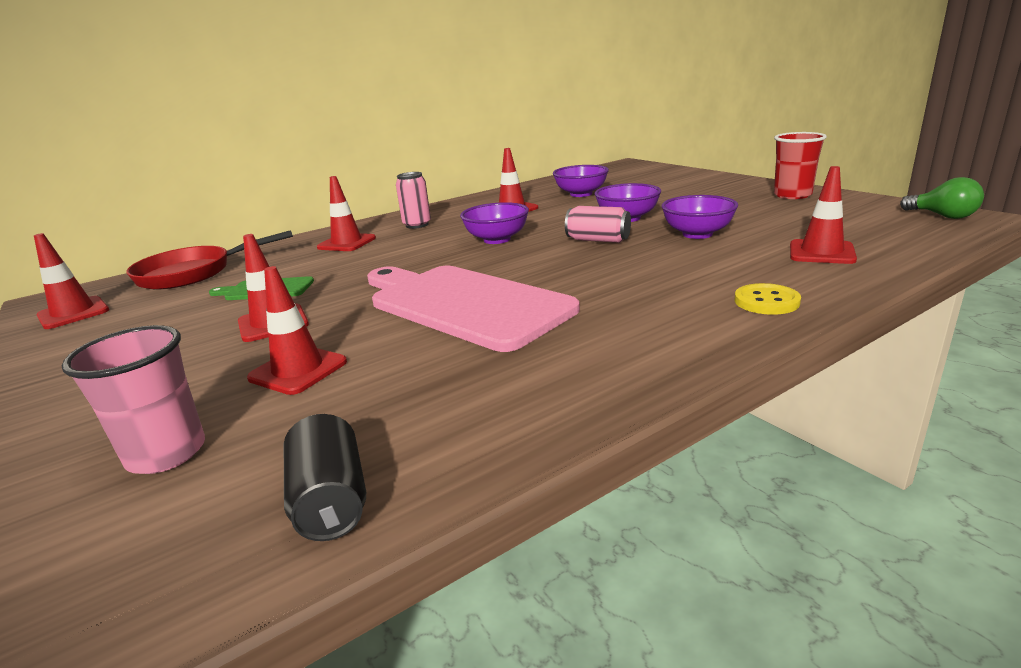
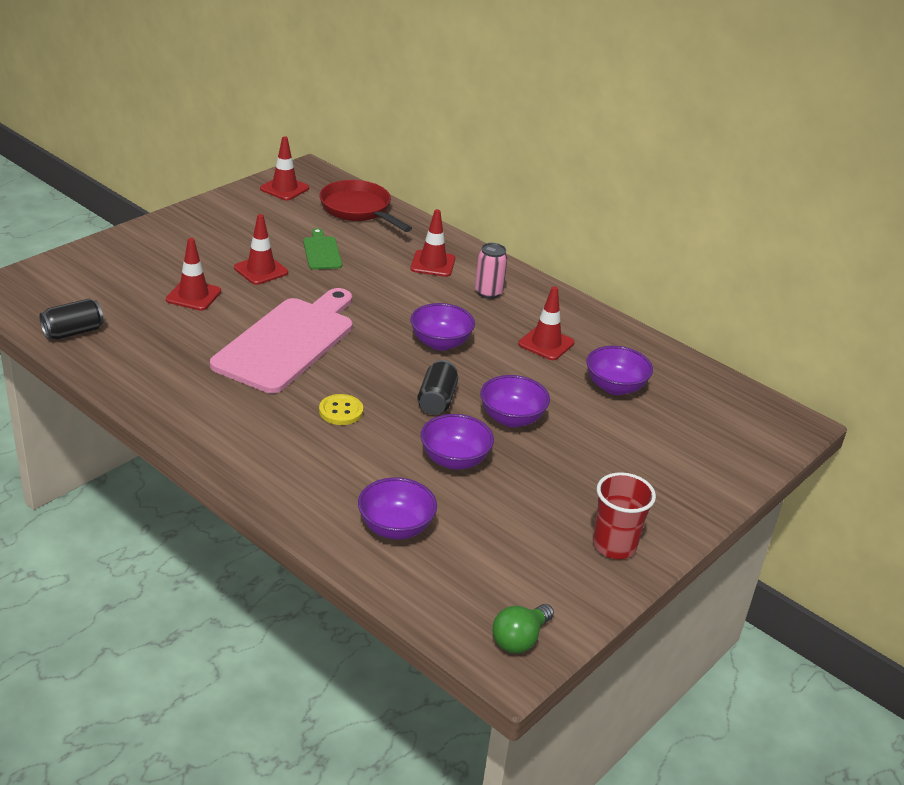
camera: 70 degrees right, 10 degrees up
pink cup [62,325,205,474] -> none
pink can [565,206,631,243] -> black can [417,360,458,415]
yellow button [735,283,801,315] -> yellow button moved to [319,394,363,425]
red traffic cone [790,166,857,264] -> purple bowl [358,477,437,539]

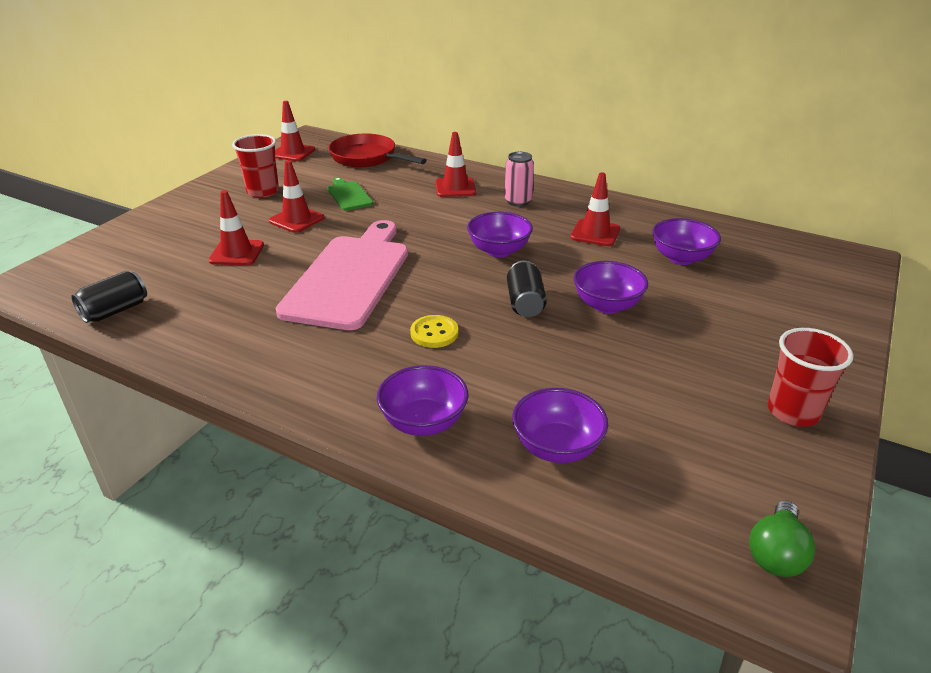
camera: 10 degrees left, 0 degrees up
purple bowl [421,414,494,470] -> purple bowl moved to [377,365,468,436]
none -> red cup [232,134,279,198]

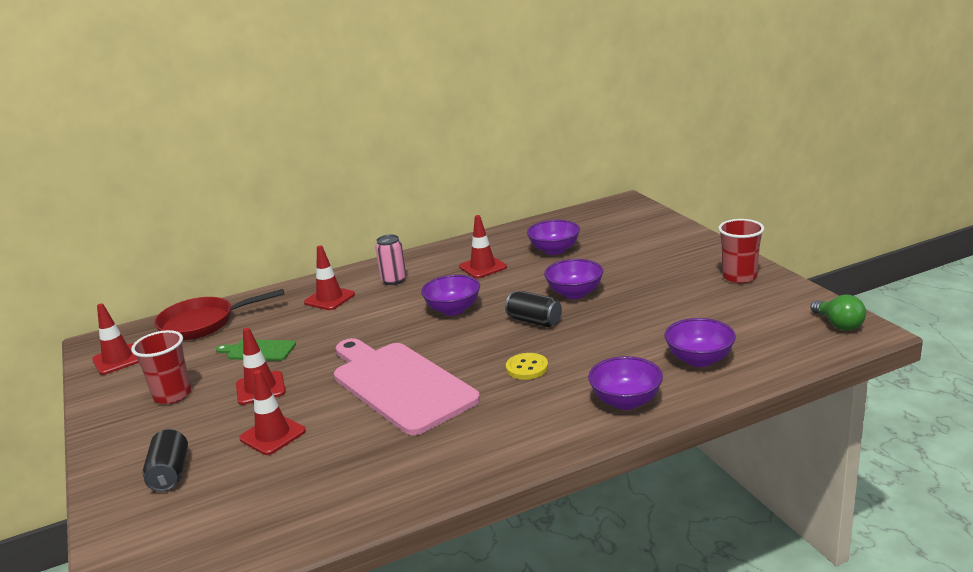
camera: 50 degrees left, 10 degrees down
black can [71,271,147,323] -> black can moved to [143,429,188,492]

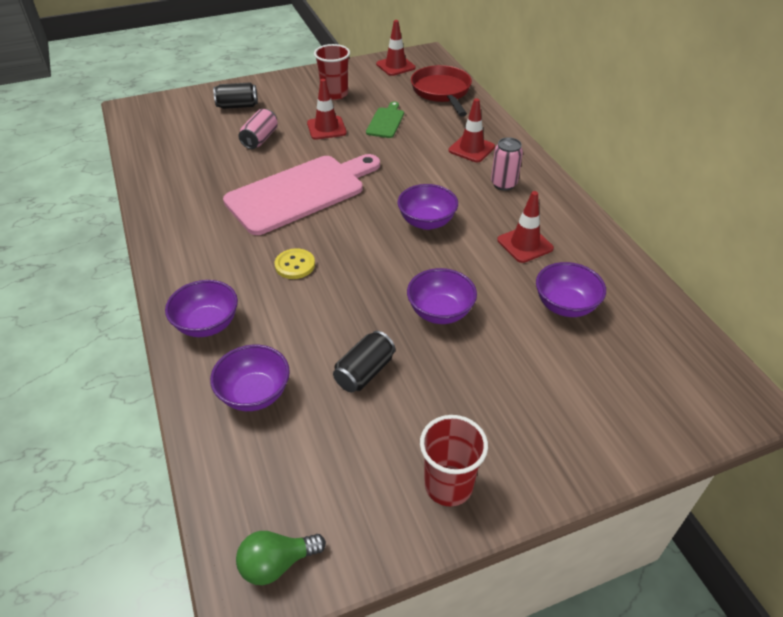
camera: 90 degrees right, 20 degrees up
red traffic cone [240,370,306,455] -> pink can [238,109,278,149]
black can [505,291,562,327] -> black can moved to [333,331,395,393]

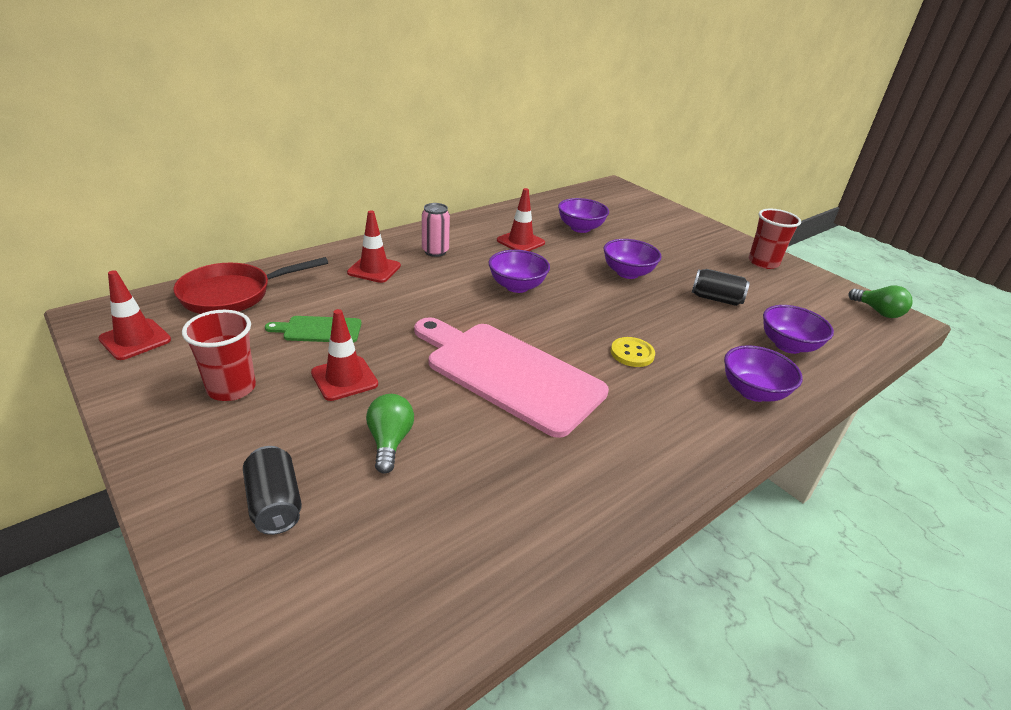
camera: 110 degrees left, 10 degrees down
pink can [238,109,278,149] -> green light bulb [366,394,414,474]

